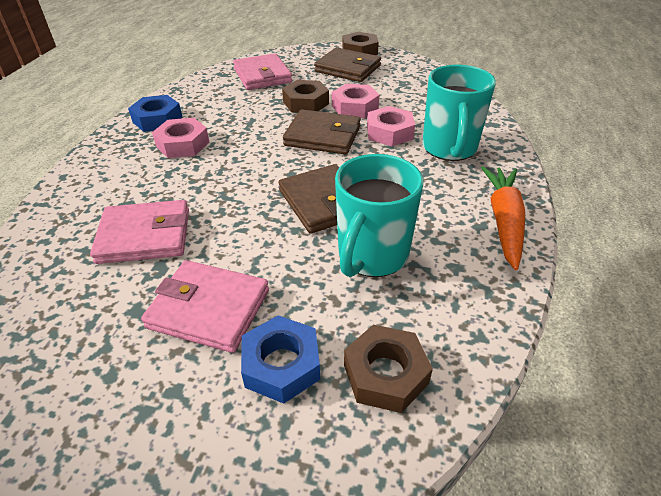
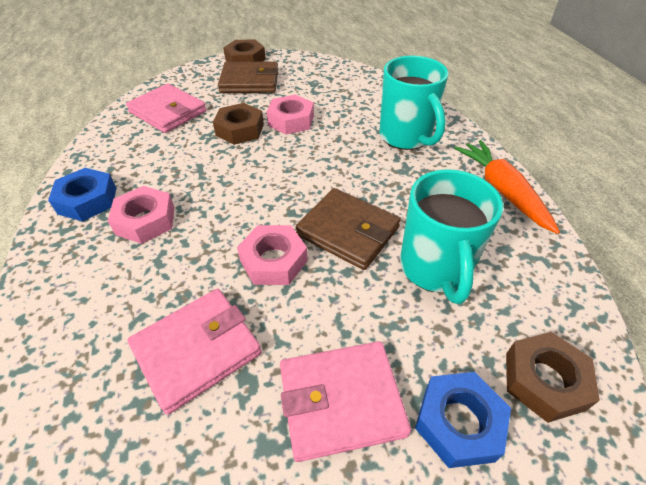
camera: 30 degrees left, 5 degrees up
brown wallet [283,109,361,155] -> none
pink nut [367,106,415,146] -> pink nut moved to [237,225,308,285]

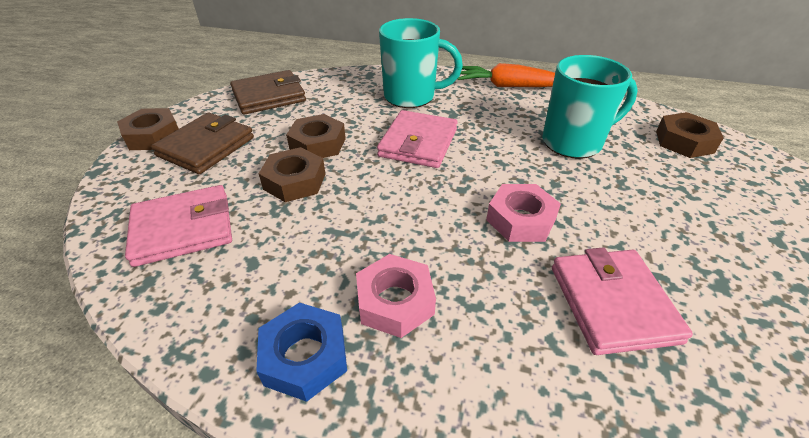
camera: 60 degrees left, 5 degrees down
pink nut [266,95,314,135] -> brown nut [286,114,346,158]
pink wallet [280,341,411,462] -> pink wallet moved to [377,110,458,168]
brown wallet [295,188,401,270] -> brown wallet moved to [230,70,306,115]
turquoise mug [400,169,503,304] -> turquoise mug turned 45 degrees counterclockwise [543,55,638,159]
blue nut [415,372,511,468] -> none

